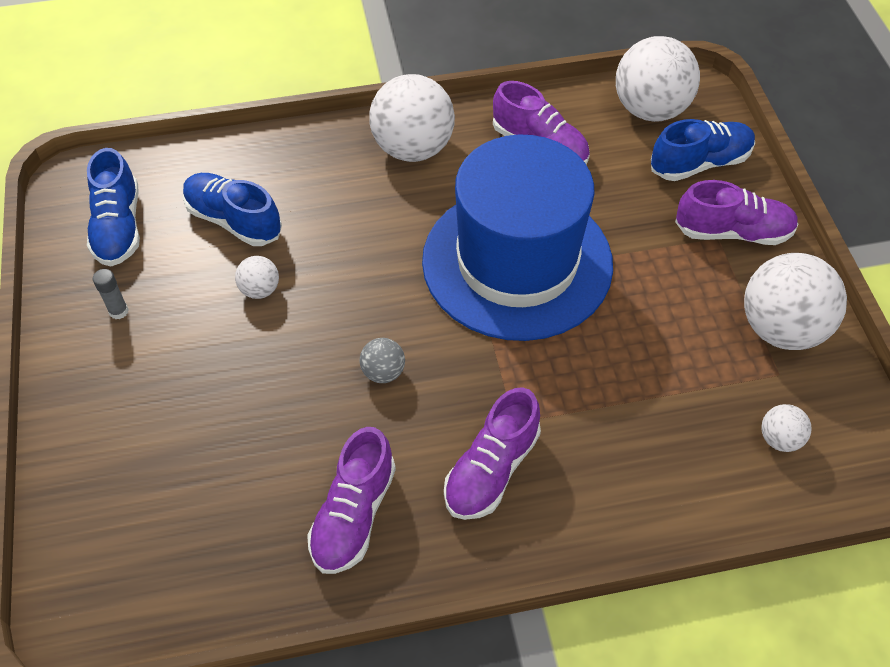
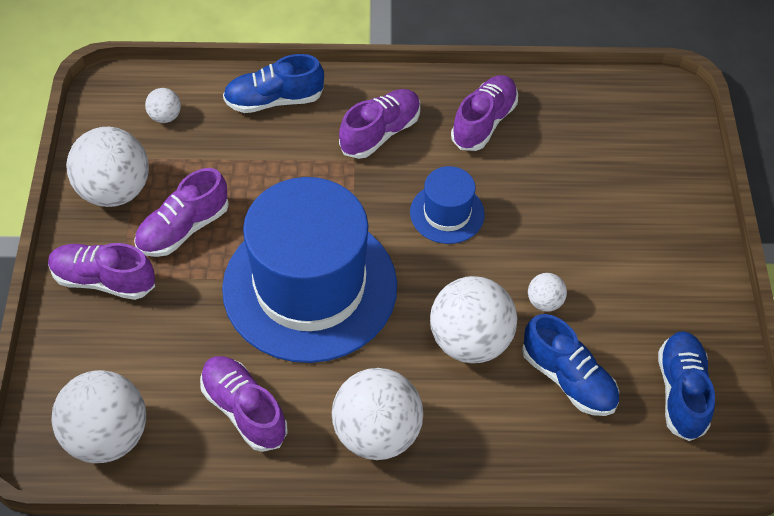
camera: 170 degrees left, 0 degrees up
grey glue stick [93,269,129,319] -> none
grey ball [360,338,405,383] -> blue hat [410,166,485,244]
blue shoe [651,119,755,181] -> blue shoe moved to [223,54,324,113]
none -> purple shoe [134,168,229,257]
none -> white ball [430,276,517,363]

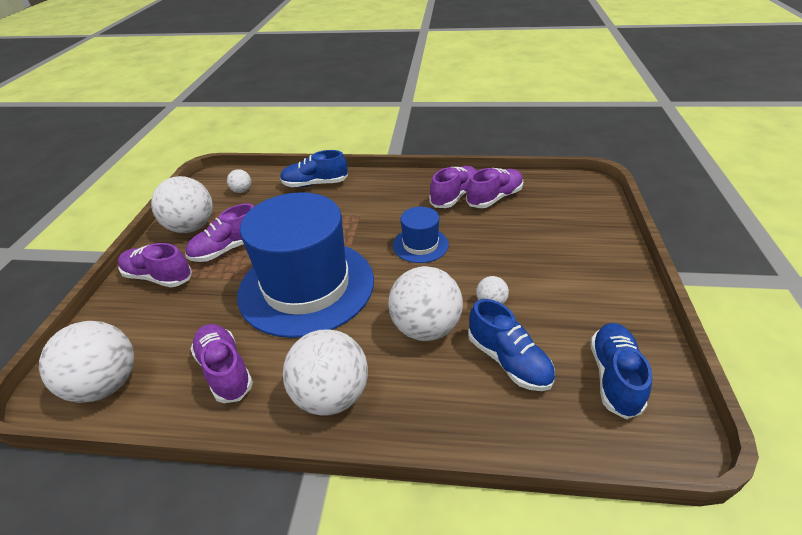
camera: 10 degrees right, 15 degrees down
purple shoe [339,89,420,159] -> purple shoe moved to [466,168,523,208]

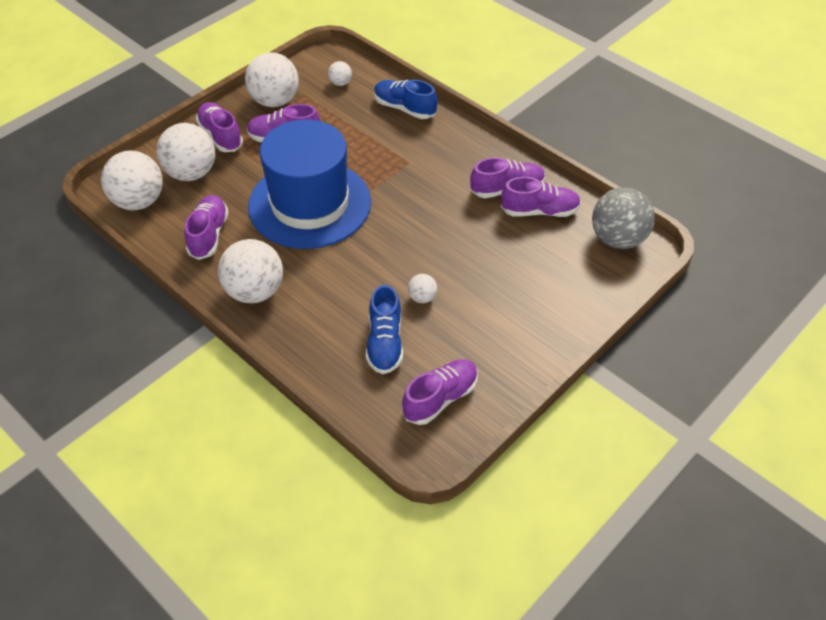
camera: 35 degrees right, 10 degrees up
white ball [388,266,463,341] -> white ball moved to [156,123,215,181]
blue hat [393,207,449,263] -> none
blue shoe [590,323,652,419] -> purple shoe [402,359,478,425]
none -> grey ball [592,187,655,249]

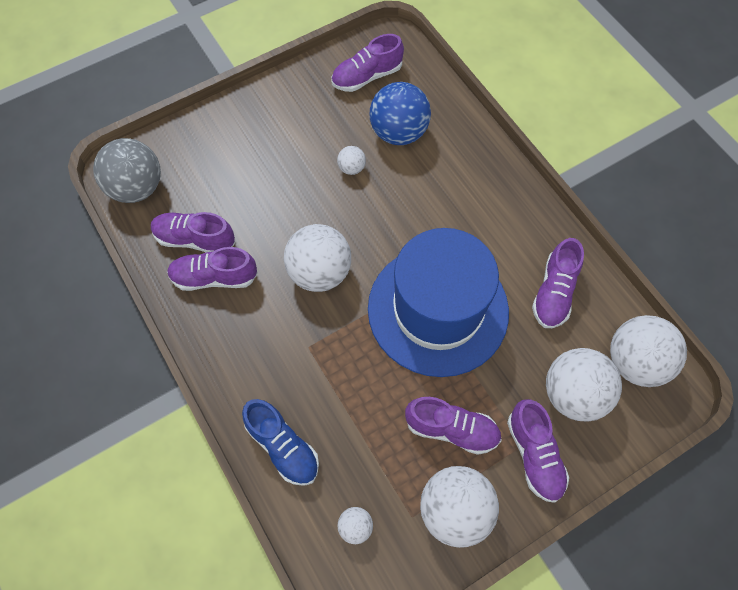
camera: 165 degrees left, 15 degrees up
white ball [218,239,283,303] -> white ball moved to [284,224,351,292]
blue shoe [366,284,403,374] -> blue ball [370,82,431,145]

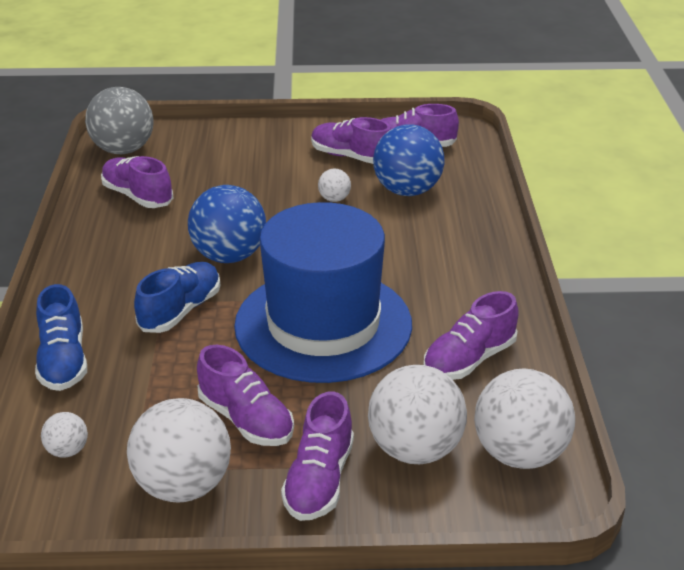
camera: 30 degrees right, 30 degrees down
purple shoe [167,247,258,291] -> purple shoe moved to [311,117,391,164]
white ball [284,224,351,292] -> blue ball [188,185,266,263]
none -> blue shoe [134,262,220,333]

